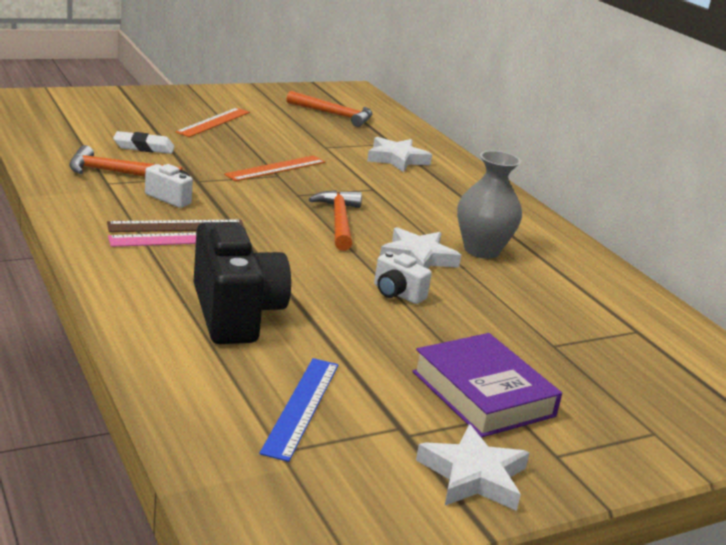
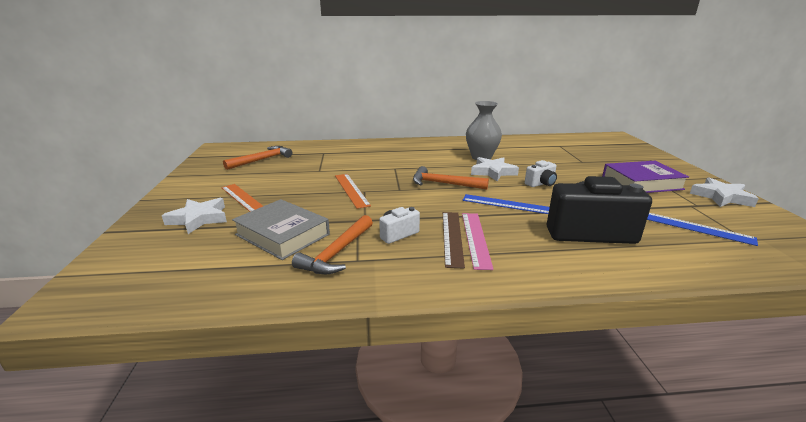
camera: 65 degrees left, 0 degrees up
white eraser [113,131,175,154] -> grey book [232,199,330,260]
white star [367,137,432,172] -> white star moved to [162,198,227,234]
none -> blue ruler [462,194,550,214]

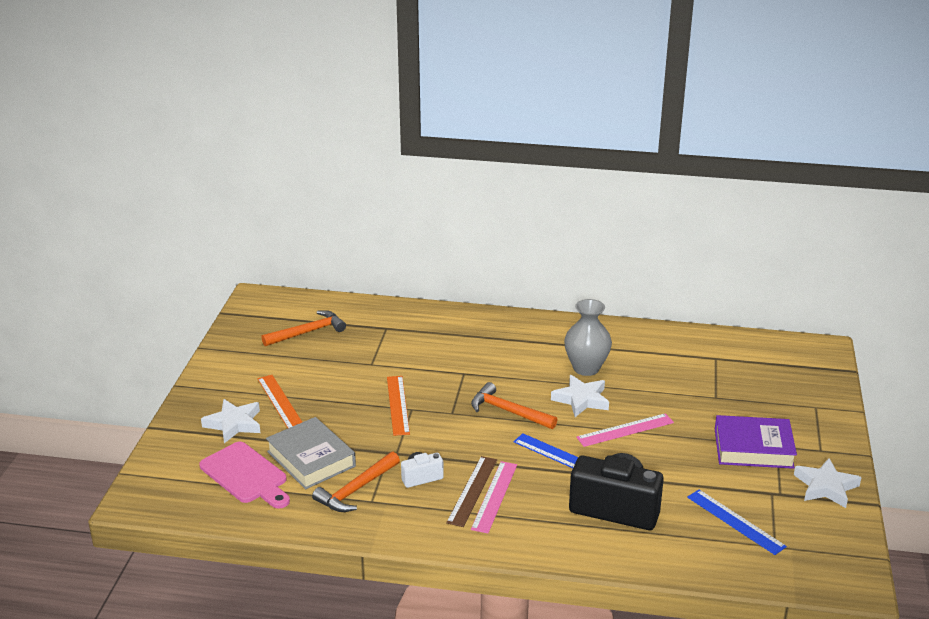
camera: 15 degrees right, 5 degrees up
white camera [525,160,557,187] -> pink ruler [576,413,674,447]
none -> pink cutting board [199,442,290,509]

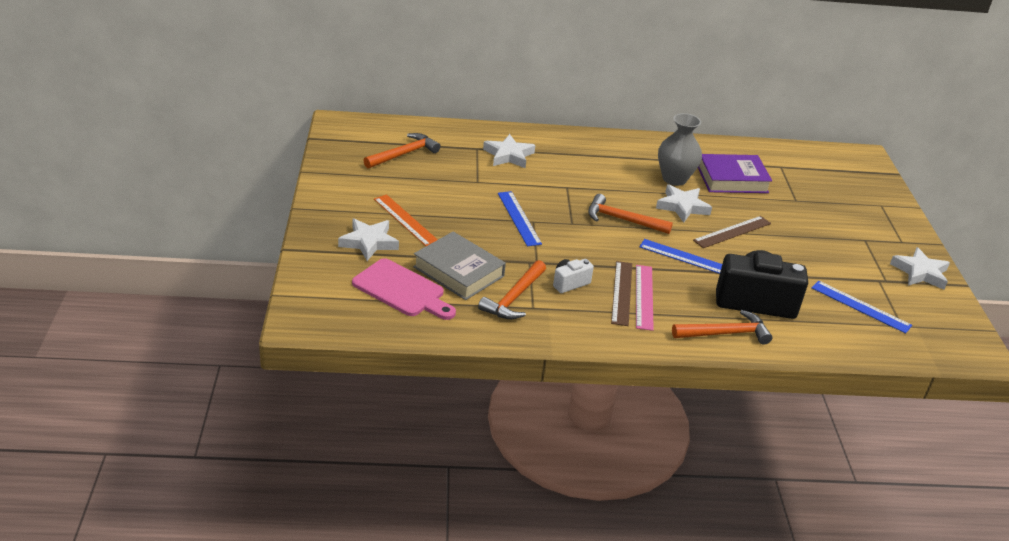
camera: 15 degrees left, 5 degrees up
orange ruler [387,376,410,436] -> blue ruler [498,191,542,246]
pink ruler [576,413,674,447] -> brown ruler [693,216,771,248]
purple book [715,415,797,469] -> purple book moved to [698,154,772,193]
none -> white star [483,134,535,168]
none -> orange hammer [672,310,772,344]

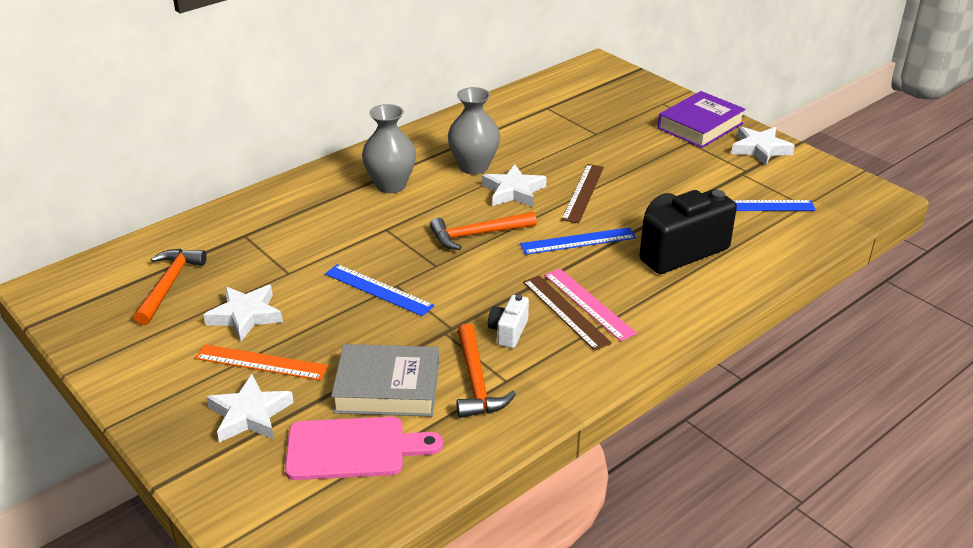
camera: 35 degrees left, 0 degrees up
white star [483,134,535,168] -> white star moved to [204,285,283,341]
orange hammer [672,310,772,344] -> none
purple book [698,154,772,193] -> purple book moved to [658,91,746,148]
none -> grey vase [362,104,416,193]

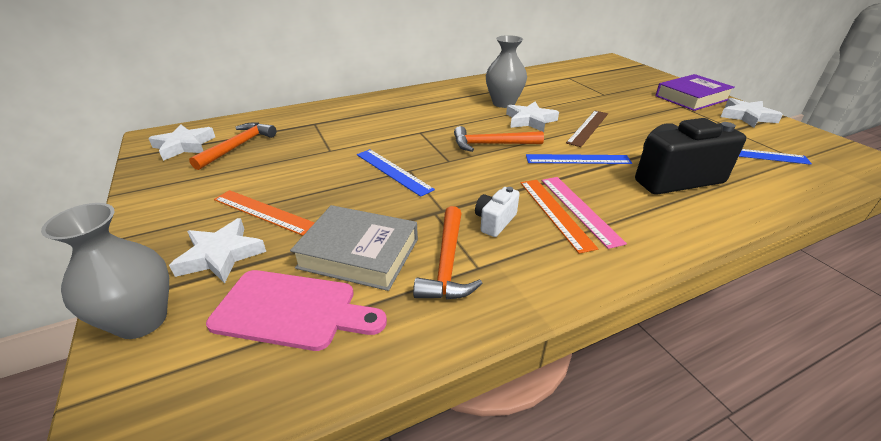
camera: 15 degrees right, 0 degrees up
white star [204,285,283,341] -> white star moved to [148,124,215,161]
grey vase [362,104,416,193] -> grey vase moved to [41,203,169,339]
brown ruler [523,275,612,351] -> orange ruler [521,180,598,254]

